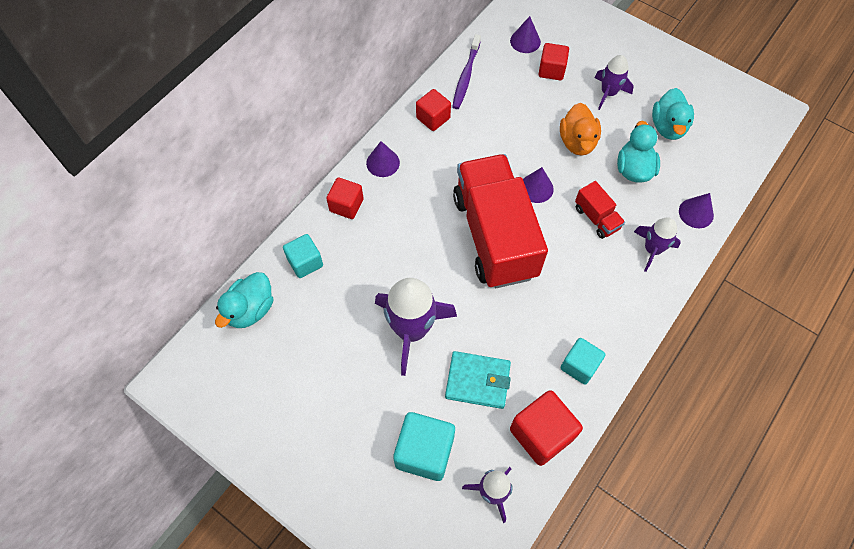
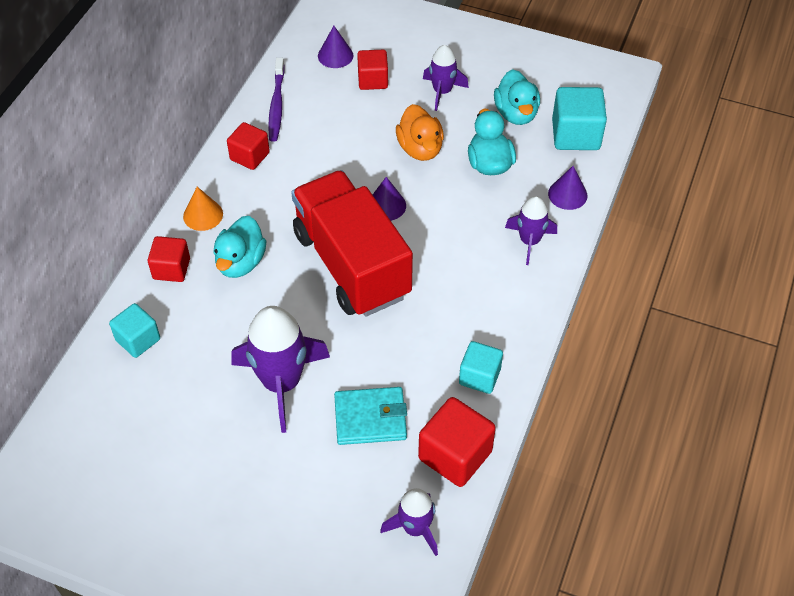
camera: 15 degrees left, 10 degrees down
turquoise duck [215,272,273,328] -> turquoise duck moved to [213,216,266,278]
purple cone [366,141,400,177] -> orange cone [183,187,223,231]
turquoise cube [393,412,455,481] -> turquoise cube moved to [552,87,607,150]
red truck [575,181,625,239] -> none

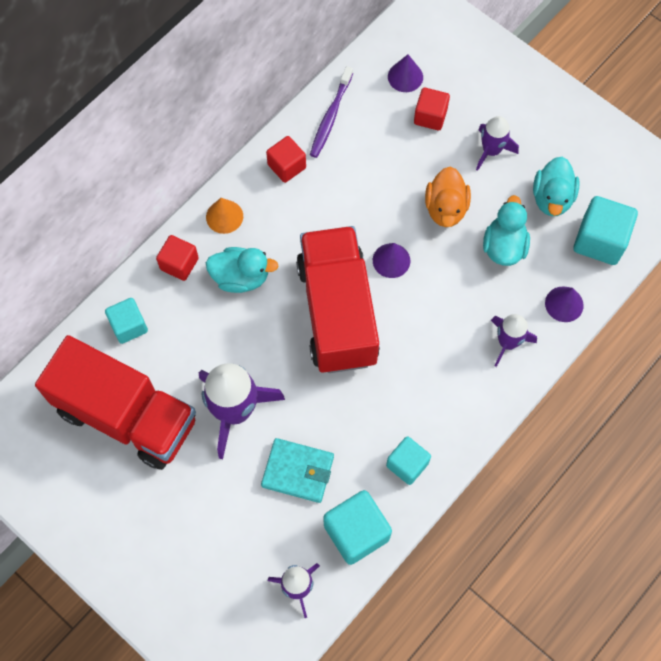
camera: 20 degrees right, 15 degrees up
turquoise duck [213,216,266,278] -> turquoise duck turned 120 degrees counterclockwise [206,247,278,293]
red cube [418,397,496,487] -> turquoise cube [323,490,392,565]
none -> red truck [35,335,196,470]

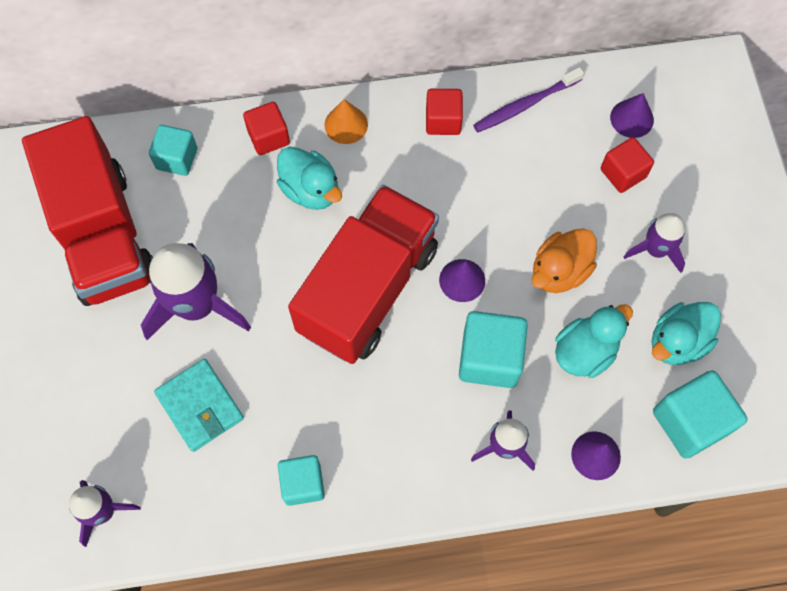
camera: 40 degrees right, 0 degrees up
turquoise cube [323,490,392,565] -> turquoise cube moved to [459,311,528,388]

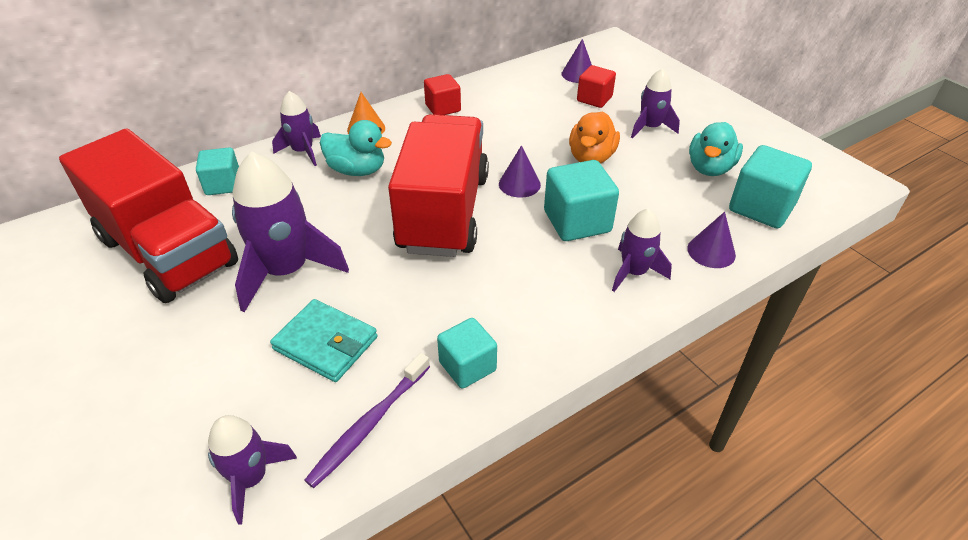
camera: 25 degrees left, 25 degrees down
red cube [243,102,290,155] -> purple rocket [272,91,321,166]
purple toothbrush [473,67,584,132] -> purple toothbrush moved to [304,353,430,488]
turquoise duck [555,305,633,378] -> none

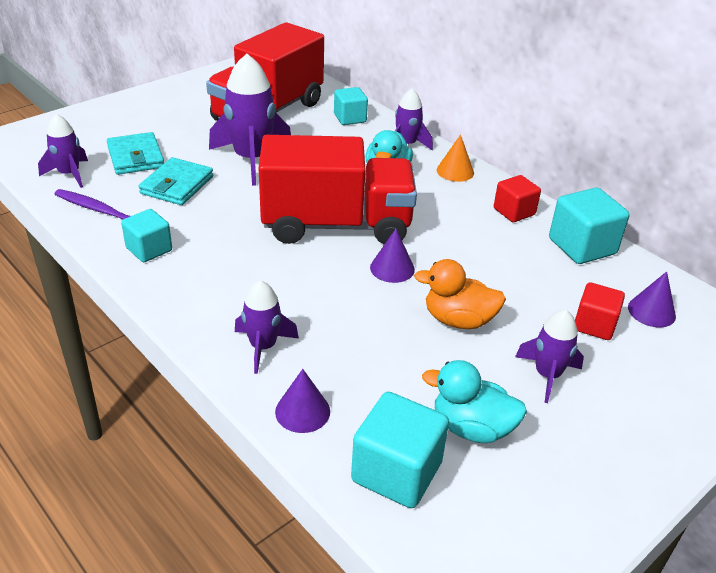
camera: 80 degrees right, 5 degrees down
turquoise cube [544,160,619,241] -> turquoise cube moved to [549,188,629,264]
none -> turquoise wallet [107,132,164,175]

